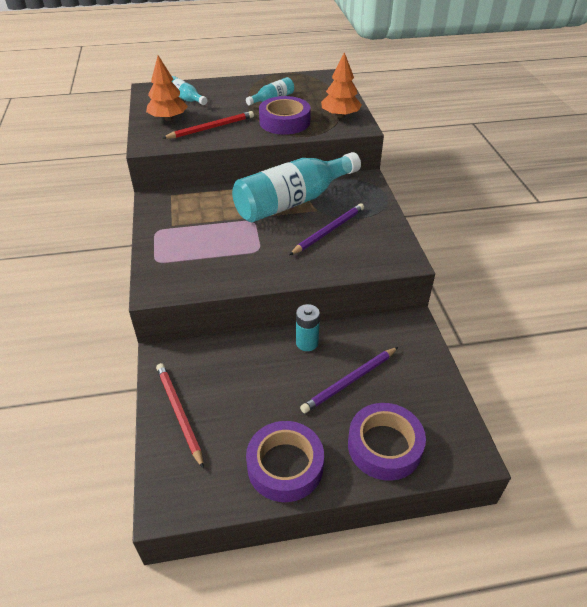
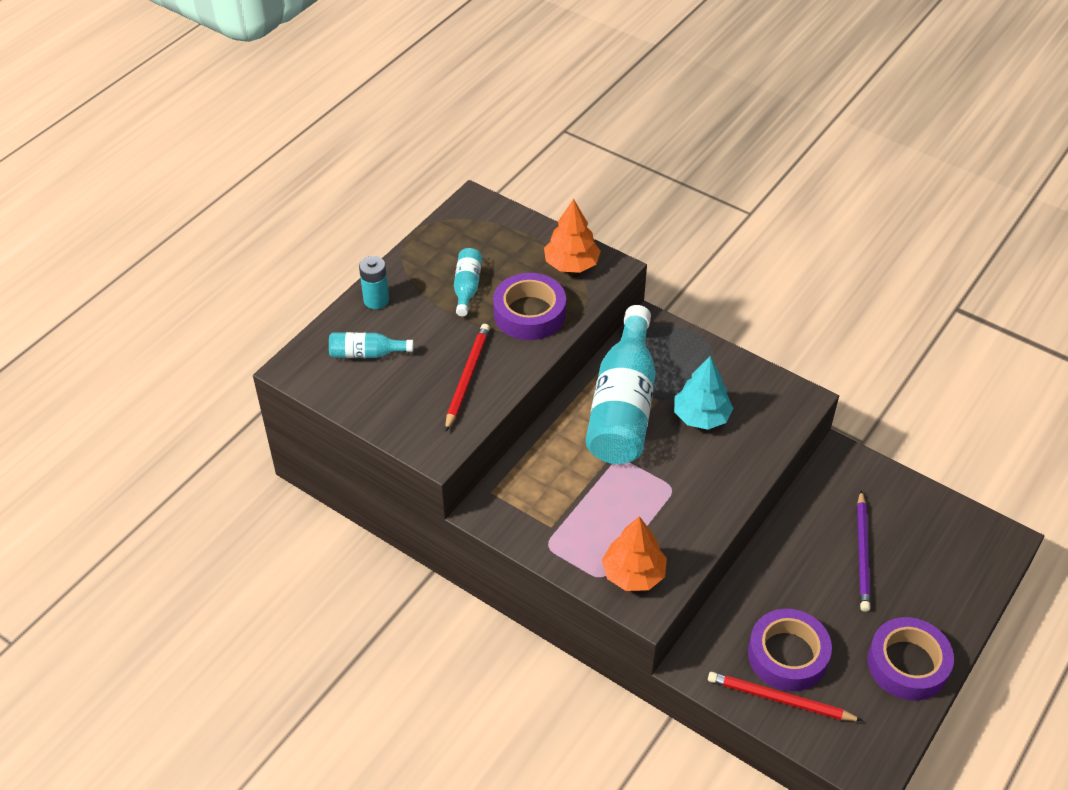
camera: 45 degrees left, 5 degrees up
orange tree [146,55,188,121] -> orange tree moved to [602,516,667,591]
purple pencil [289,203,364,255] -> turquoise tree [674,356,733,430]
turquoise battery [296,304,320,351] -> turquoise battery moved to [359,256,389,309]
purple tape [348,403,426,481] -> purple tape moved to [748,609,832,691]

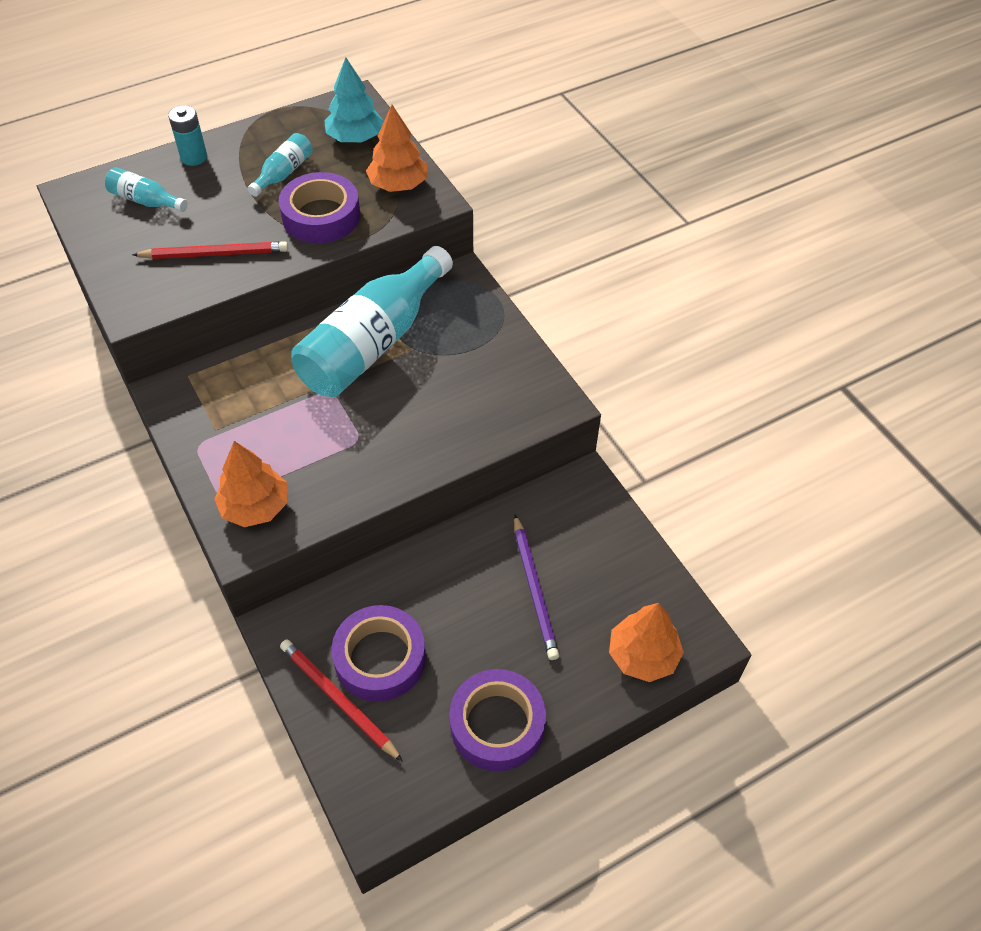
camera: 25 degrees right, 5 degrees up
red pencil [445,324,490,432] -> red pencil turned 45 degrees clockwise [132,241,288,259]
turquoise tree [674,356,733,430] -> turquoise tree moved to [324,57,384,142]
purple pencil [857,490,871,612] -> purple pencil turned 45 degrees counterclockwise [514,515,559,660]
none -> orange tree [609,603,684,682]

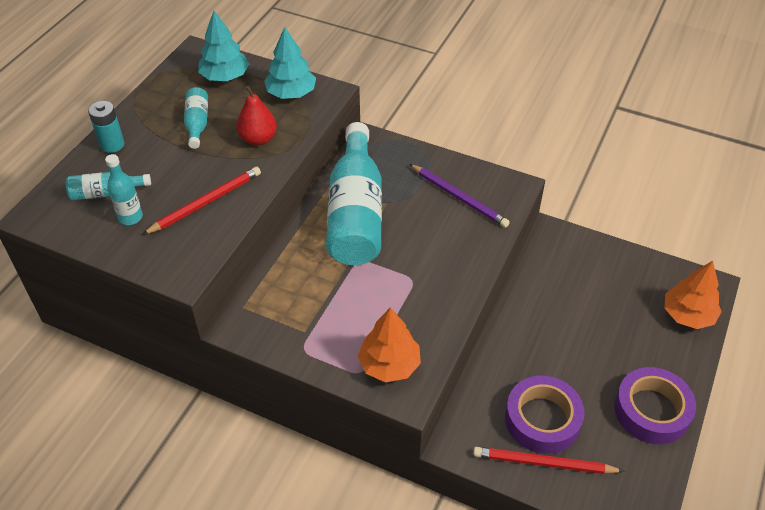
camera: 35 degrees left, 5 degrees down
purple tape [279,172,360,243] -> red pear [236,86,277,146]
orange tree [366,105,428,192] -> turquoise tree [264,27,316,99]
purple pencil [514,515,559,660] -> purple pencil moved to [410,164,510,228]
none -> turquoise bottle [105,154,143,225]

